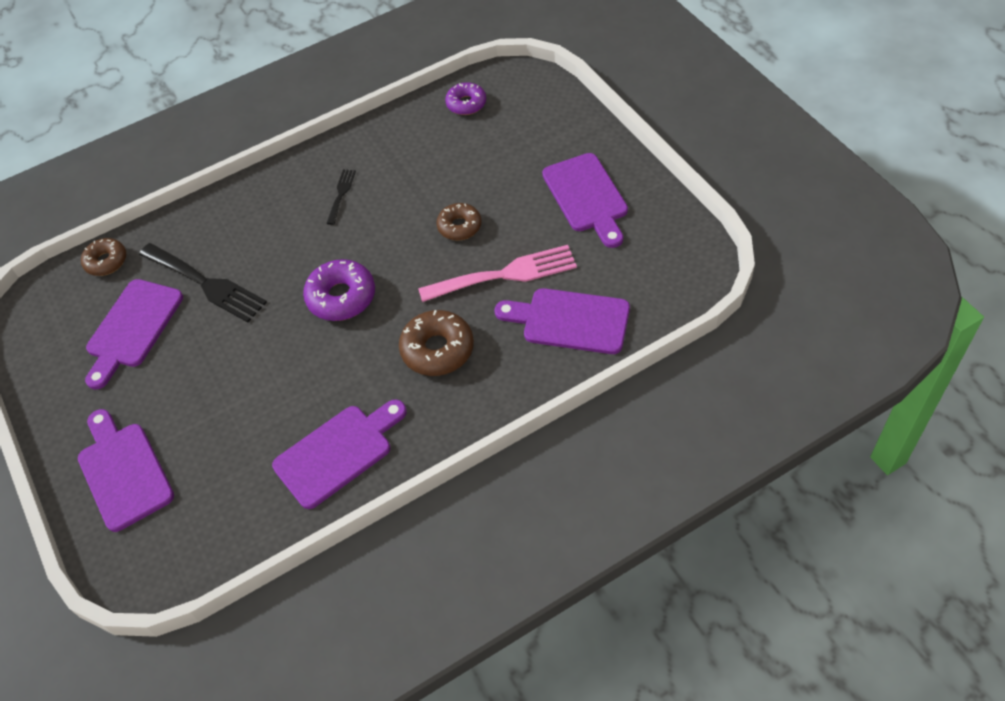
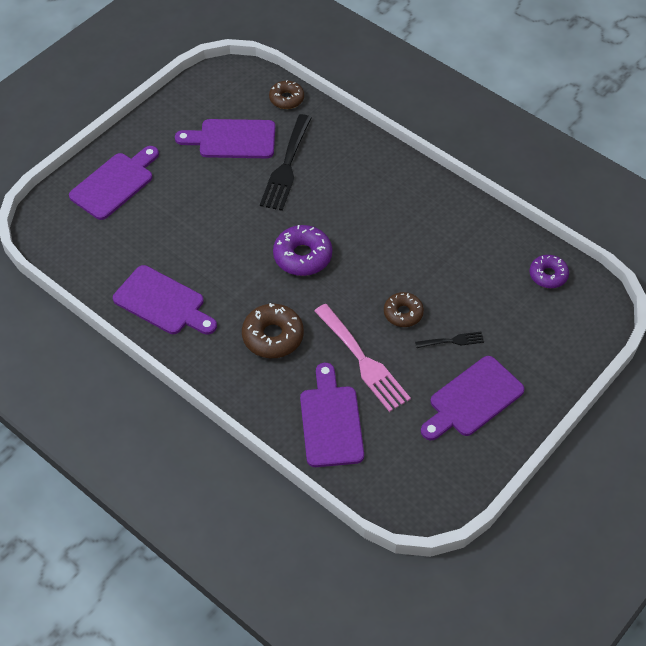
camera: 65 degrees right, 0 degrees up
black fork [326,169,356,225] -> black fork moved to [415,332,484,348]

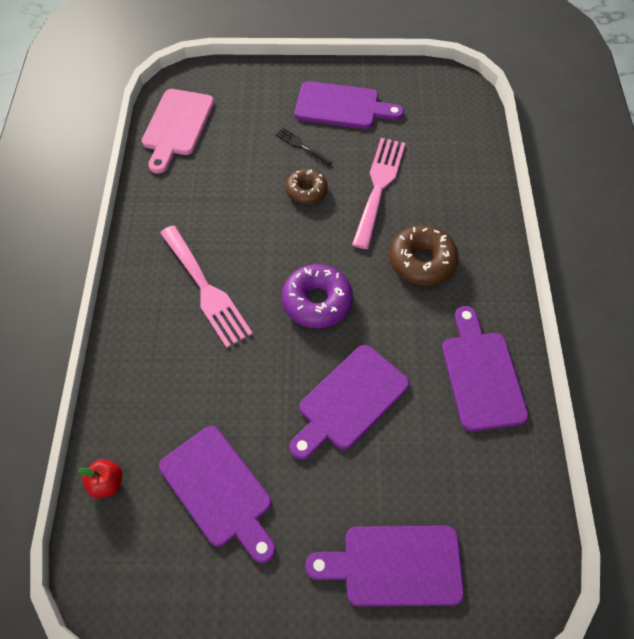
camera: 130 degrees left, 5 degrees up
black fork [260,114,312,211] -> none
brown donut [269,80,304,109] -> red apple [78,459,122,498]
purple cutting board [300,363,364,467] -> purple cutting board moved to [289,345,409,460]
purple donut [529,255,569,288] -> pink cutting board [142,89,214,174]
none -> pink fork [160,225,253,348]

